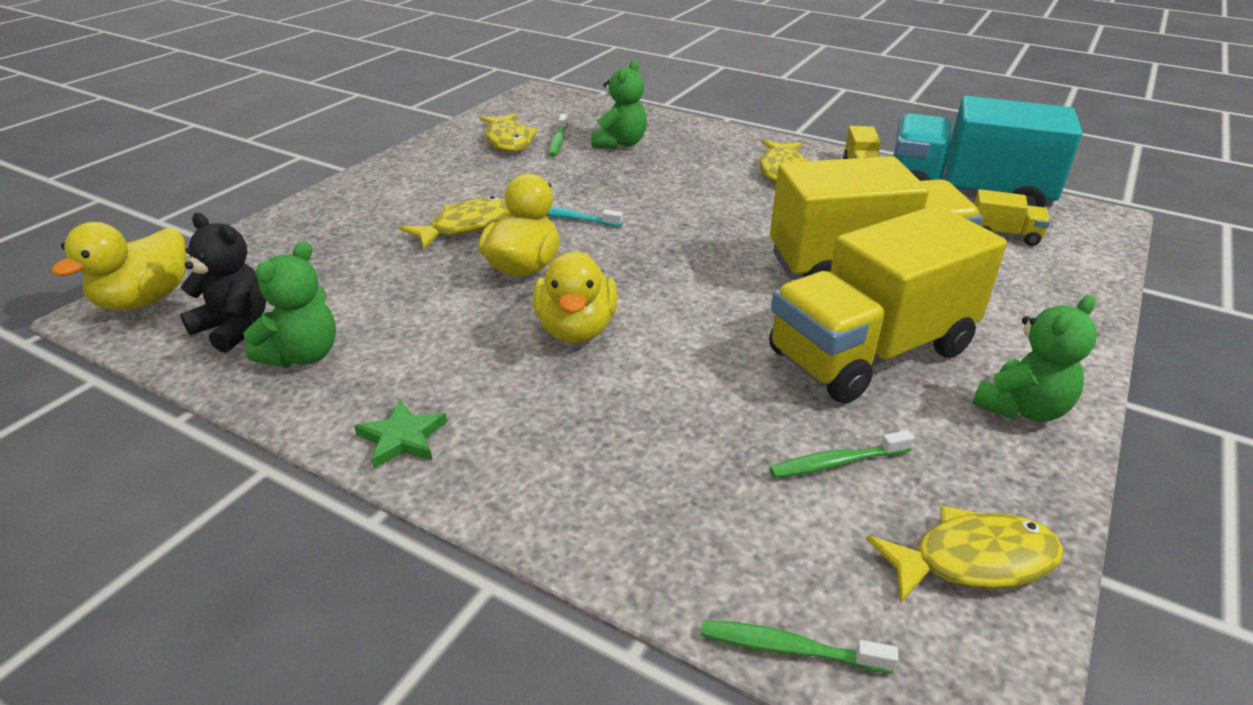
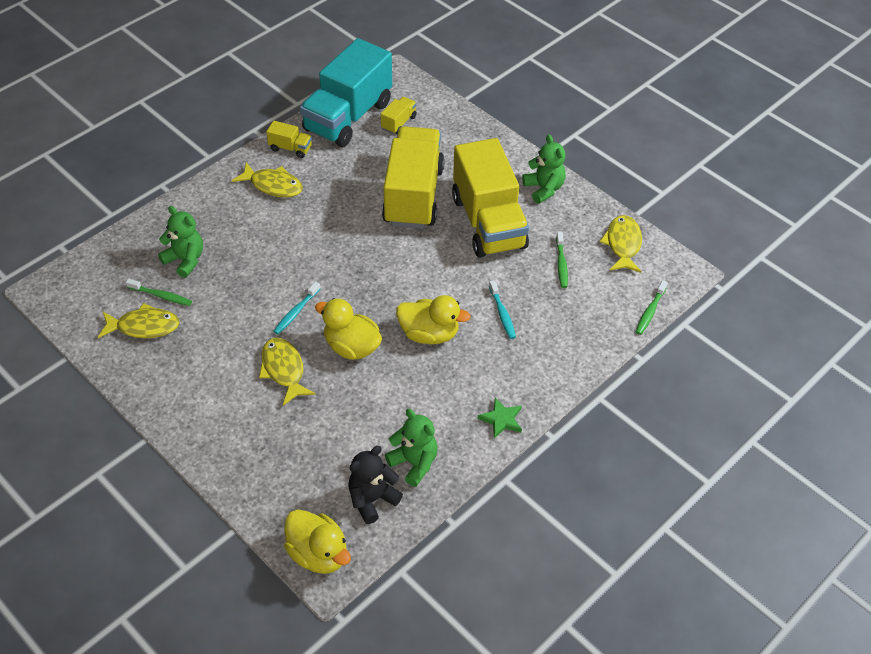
camera: 75 degrees left, 15 degrees up
none -> turquoise toothbrush [489,280,516,339]

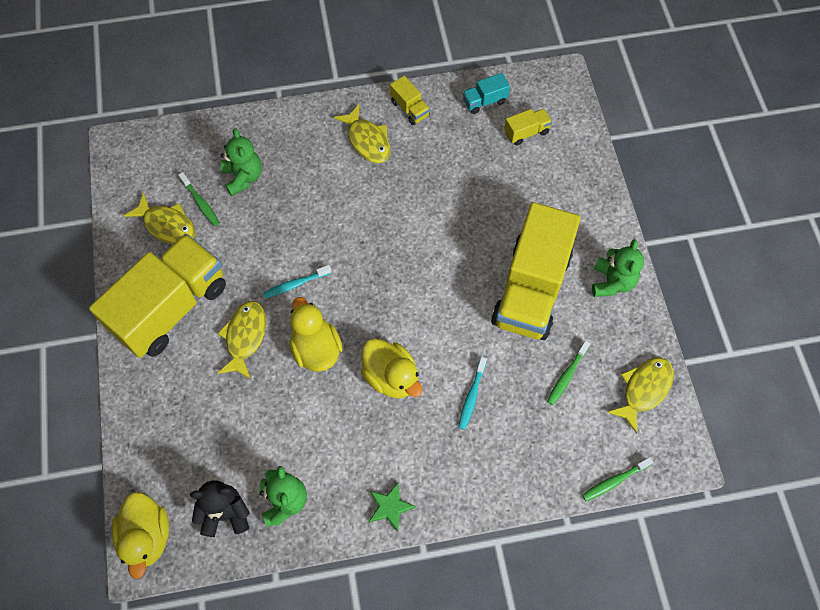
camera: 35 degrees right, 15 degrees up
turquoise truck [300,38,392,147] -> turquoise truck [463,73,510,114], size x0.41
yellow truck [382,126,445,229] -> yellow truck moved to [89,234,226,358]

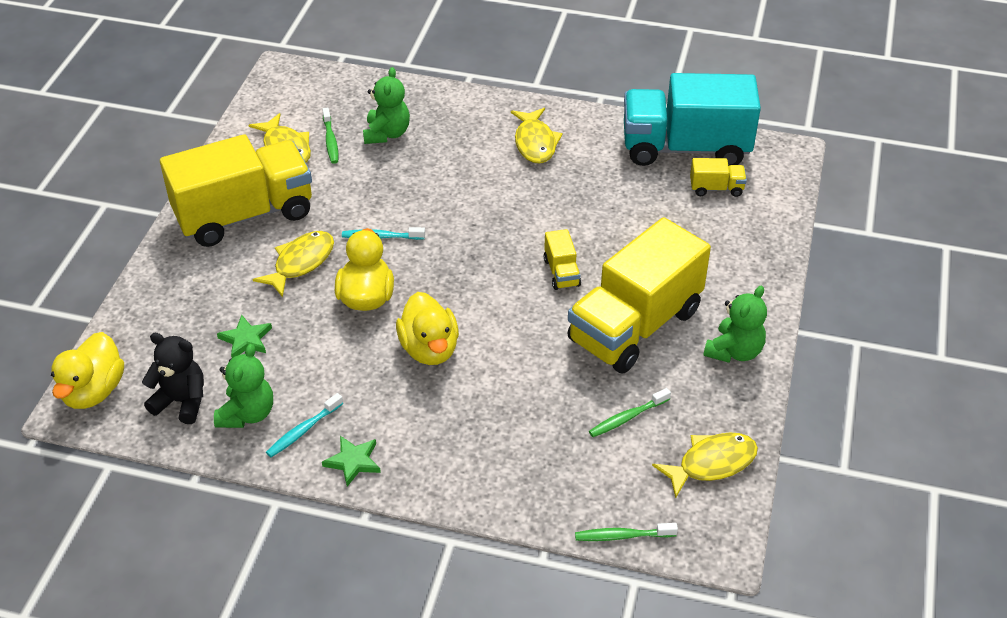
camera: 25 degrees right, 20 degrees down
yellow truck [390,76,430,125] -> yellow truck moved to [544,229,581,290]
turquoise toothbrush [458,357,487,430] -> turquoise toothbrush moved to [266,393,343,457]
turquoise truck [463,73,510,114] -> turquoise truck [624,73,761,166], size x2.47
none -> green star [217,315,272,358]

